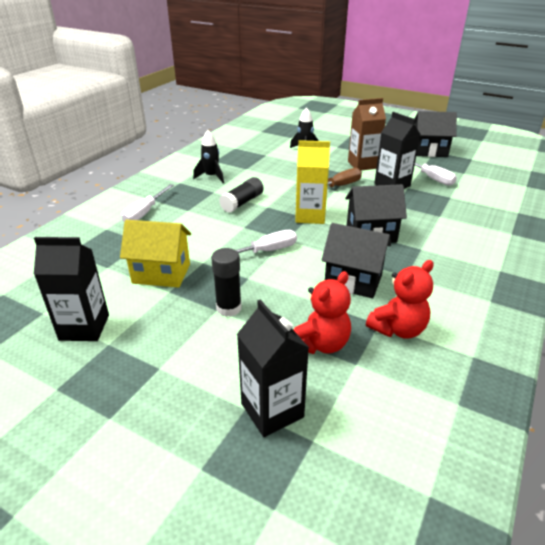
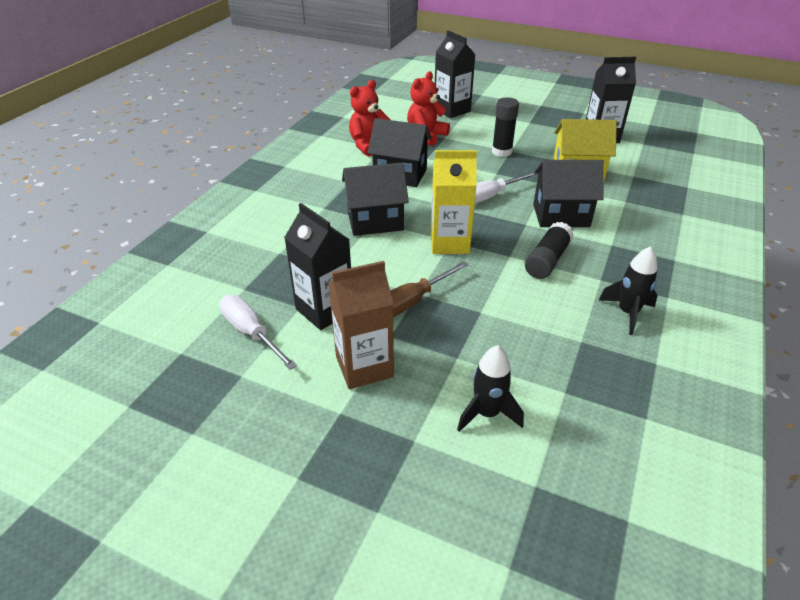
camera: 175 degrees right, 5 degrees up
white screwdriver [121,184,174,222] -> none
black house [415,111,457,157] -> black house moved to [533,160,604,227]

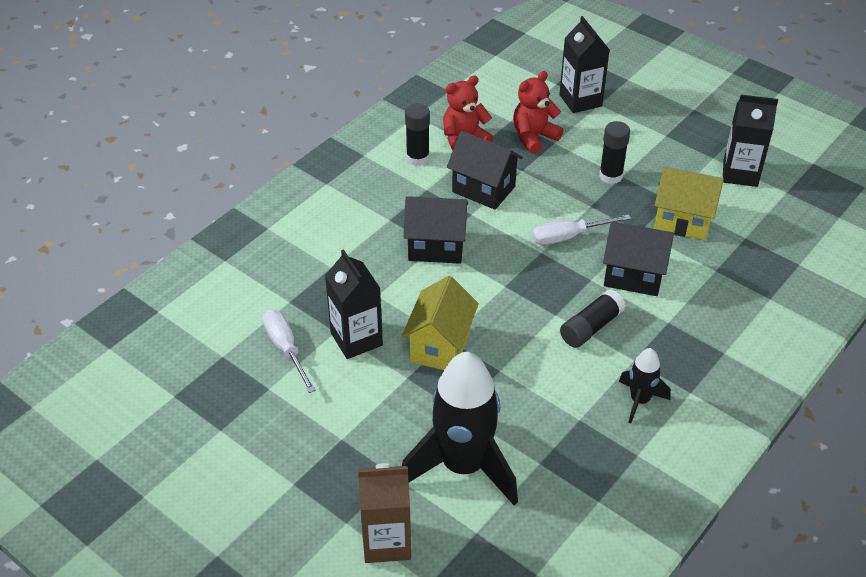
camera: 15 degrees right, 5 degrees up
brown carton [328,261,394,389] -> brown carton moved to [358,463,411,563]
brown screwdriver [390,261,469,317] -> yellow house [401,276,479,370]
yellow carton [431,150,477,254] -> none
black rocket [457,345,524,432] -> black rocket [402,352,518,506], size x2.08
none -> black glue stick [405,104,430,166]

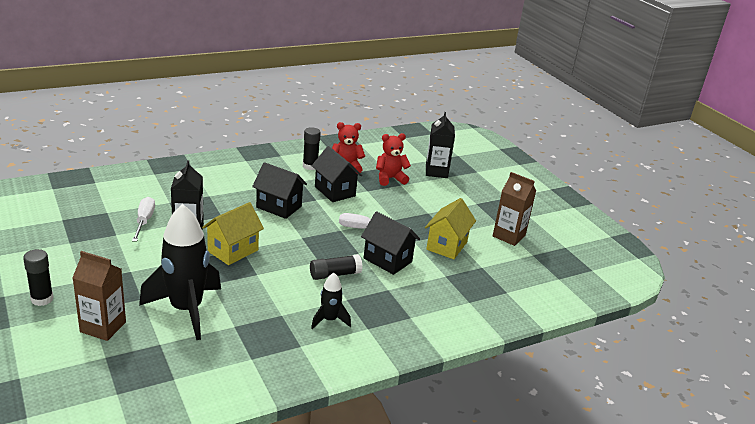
camera: 20 degrees right, 15 degrees down
black glue stick [599,121,630,184] -> black glue stick moved to [23,249,54,306]
yellow house [654,166,724,240] -> yellow house turned 75 degrees clockwise [425,198,476,259]
black carton [723,95,778,187] -> brown carton [493,172,536,246]

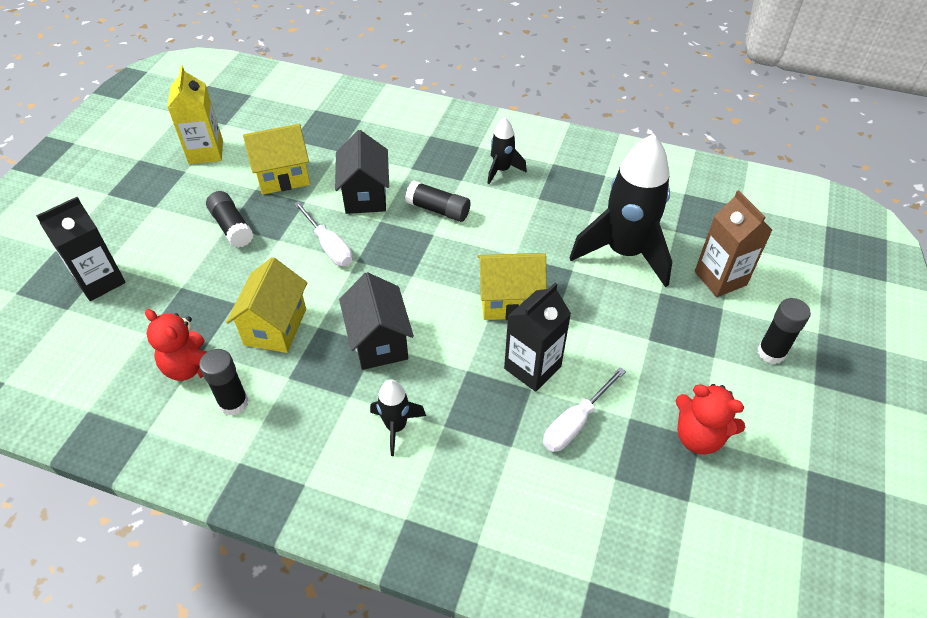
camera: 130 degrees left, 20 degrees up
black house [312,146,362,202] -> yellow house [226,257,307,353]
red teddy bear [376,133,411,186] -> red teddy bear moved to [676,384,745,455]
brown carton [493,172,536,246] -> yellow carton [167,65,223,164]
none -> black glue stick [206,191,253,248]
none -> black rocket [370,379,426,456]

